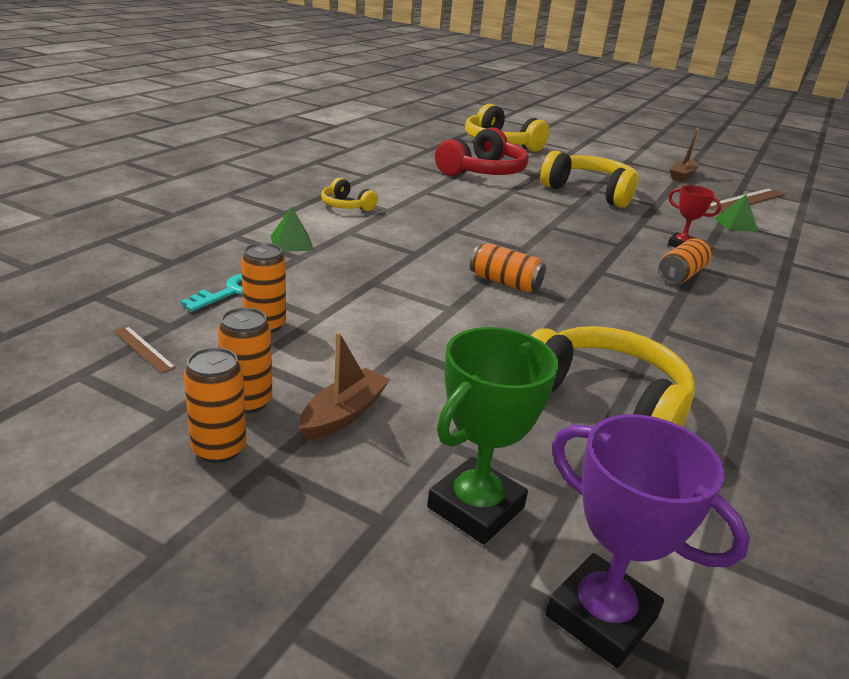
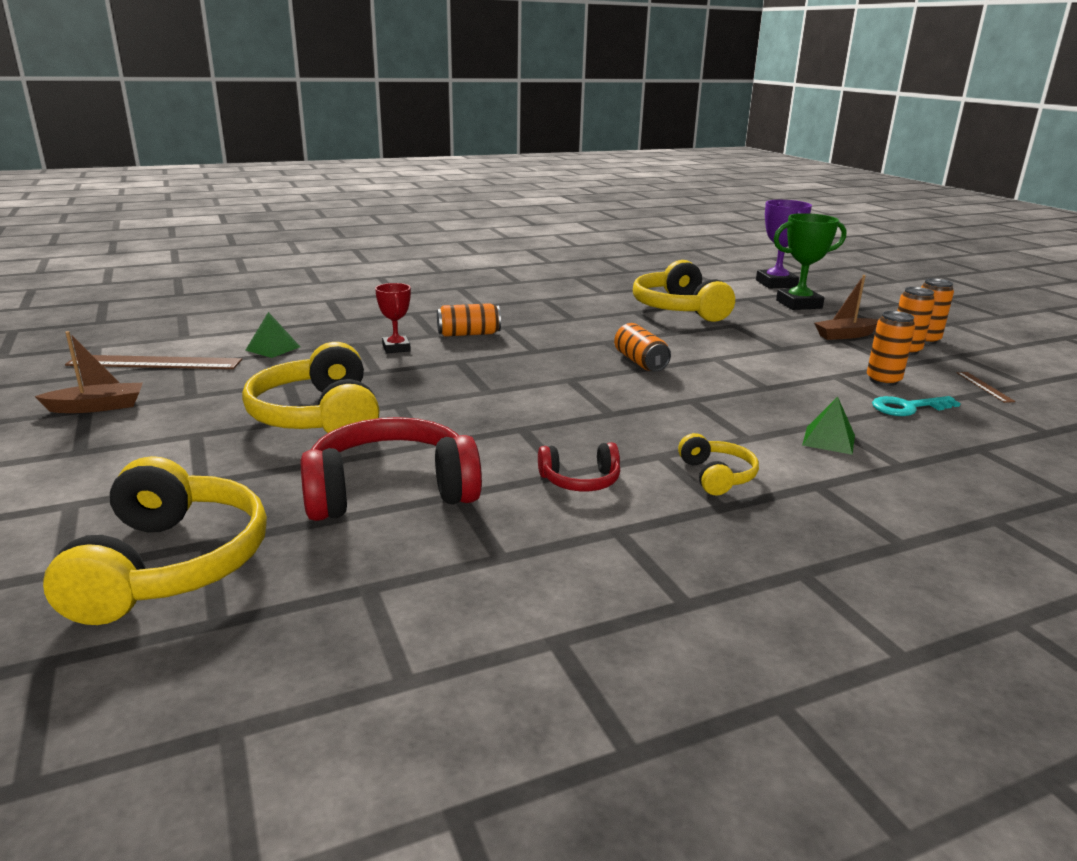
camera: 140 degrees left, 5 degrees down
none -> red headphones [538,442,620,491]

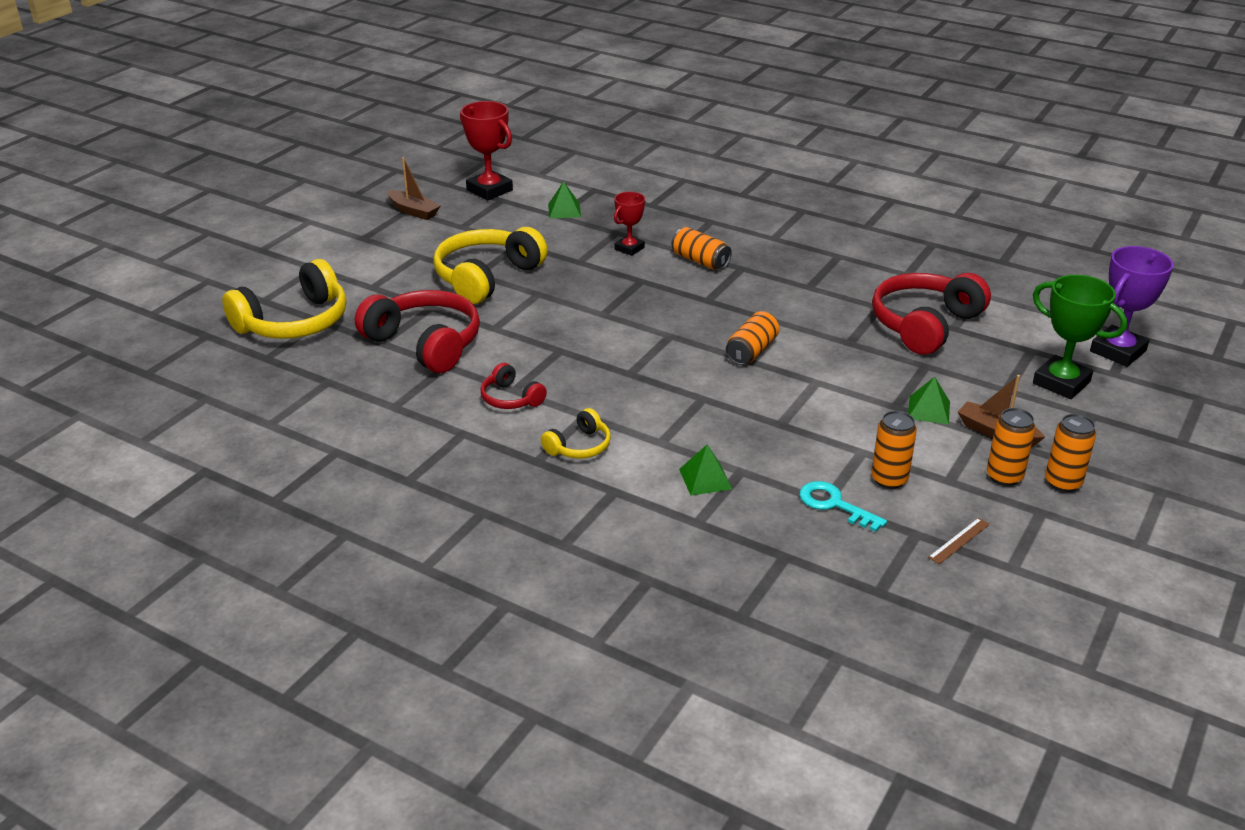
camera: 55 degrees right, 10 degrees up
brown ruler [65,355,242,369] -> red trophy [460,101,513,200]
yellow headphones [633,260,735,322] -> red headphones [872,273,991,355]
none -> green pyramid [908,377,950,424]

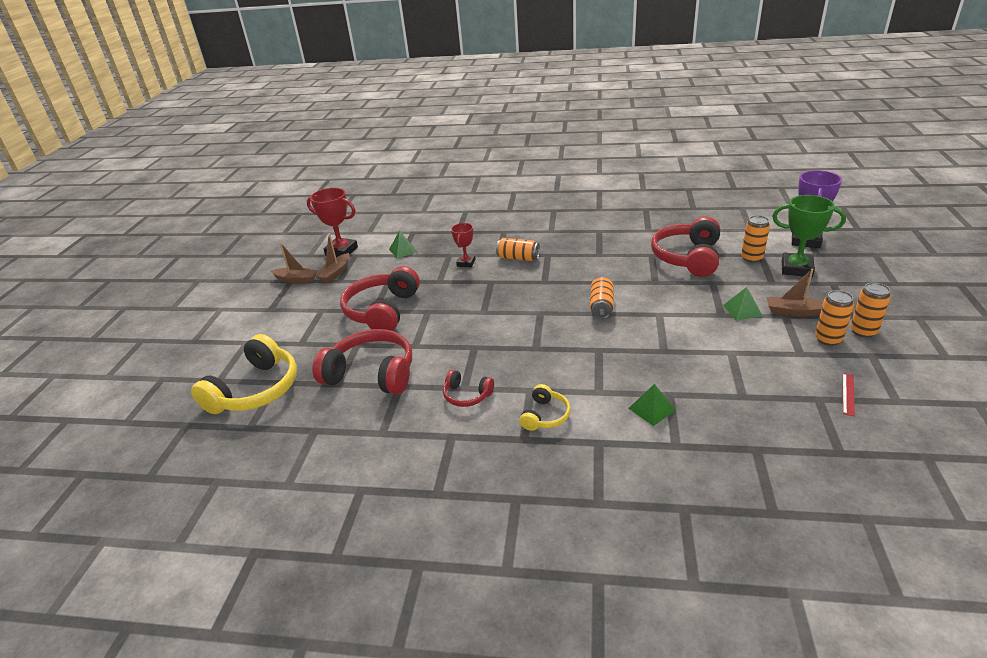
camera: 20 degrees left, 0 degrees up
yellow headphones [433,227,548,304] -> red headphones [340,266,420,331]
turquoise key [799,481,887,532] -> none
orange can [871,411,917,489] -> orange can moved to [741,215,770,262]
brown ruler [928,518,990,564] -> red ruler [843,373,855,416]
none -> brown boat [315,234,349,283]

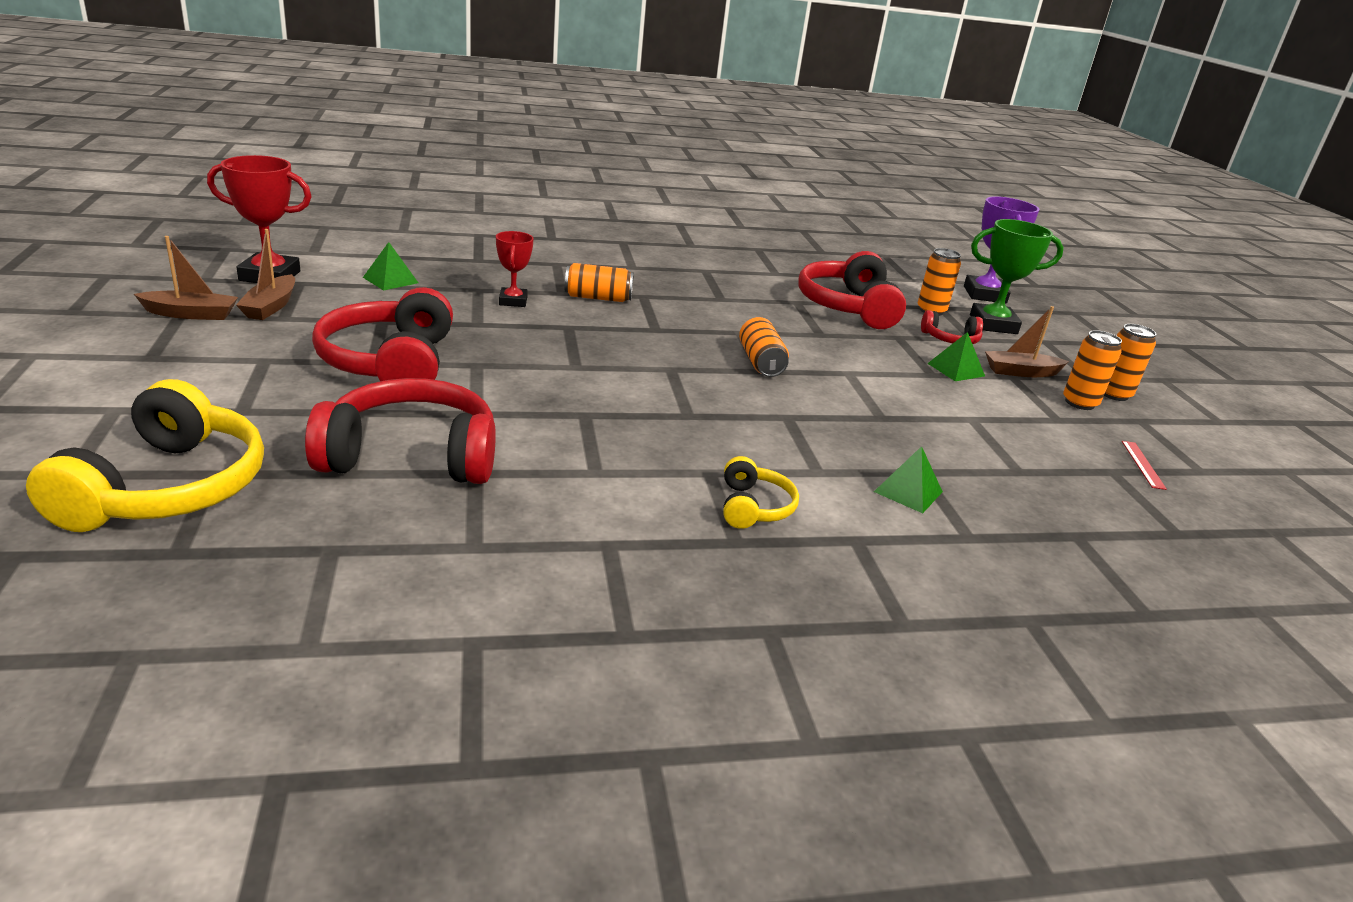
camera: 25 degrees left, 5 degrees down
red headphones [443,370,494,407] -> red headphones moved to [921,310,983,344]

